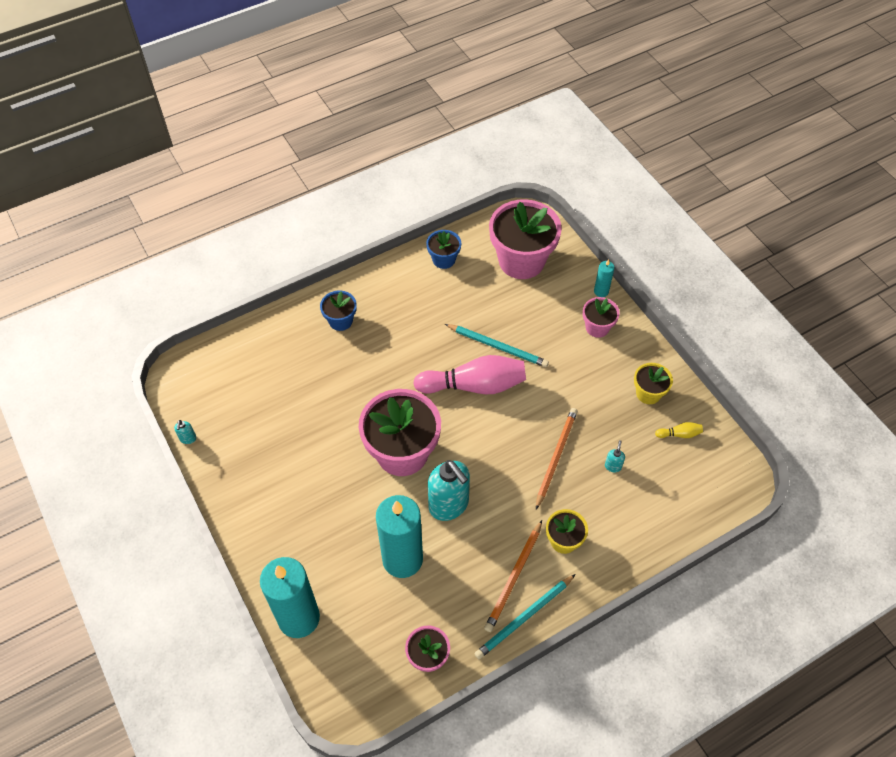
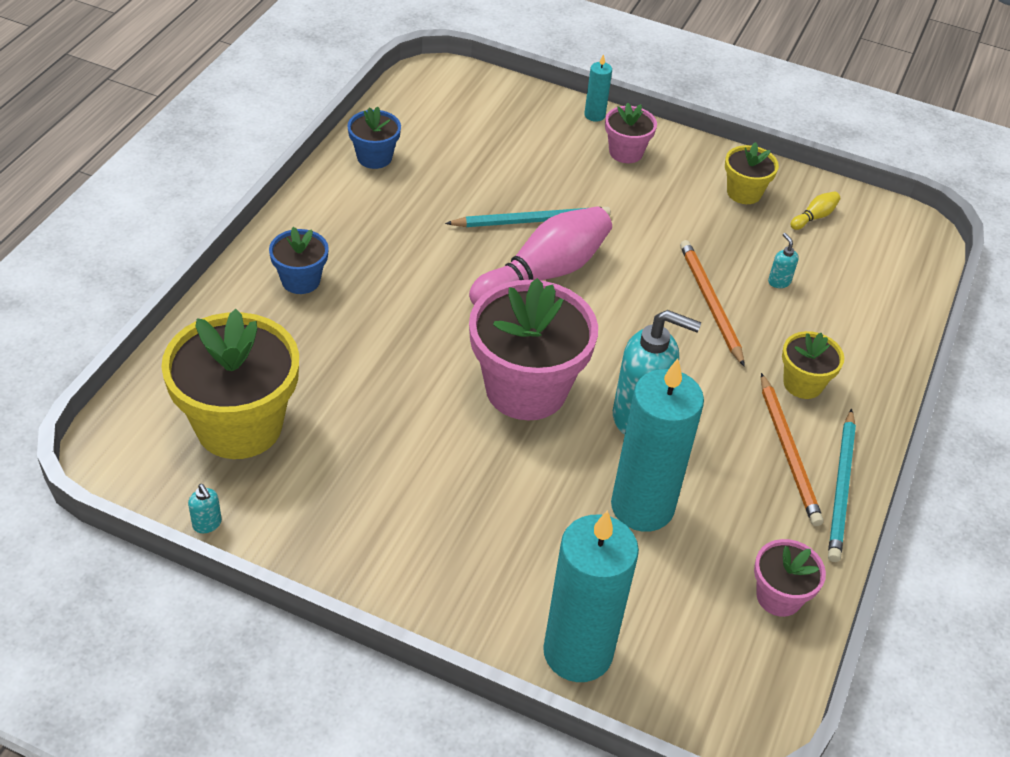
camera: 40 degrees left, 10 degrees down
pink flower pot [489,199,562,279] -> none
none -> yellow flower pot [161,309,299,459]

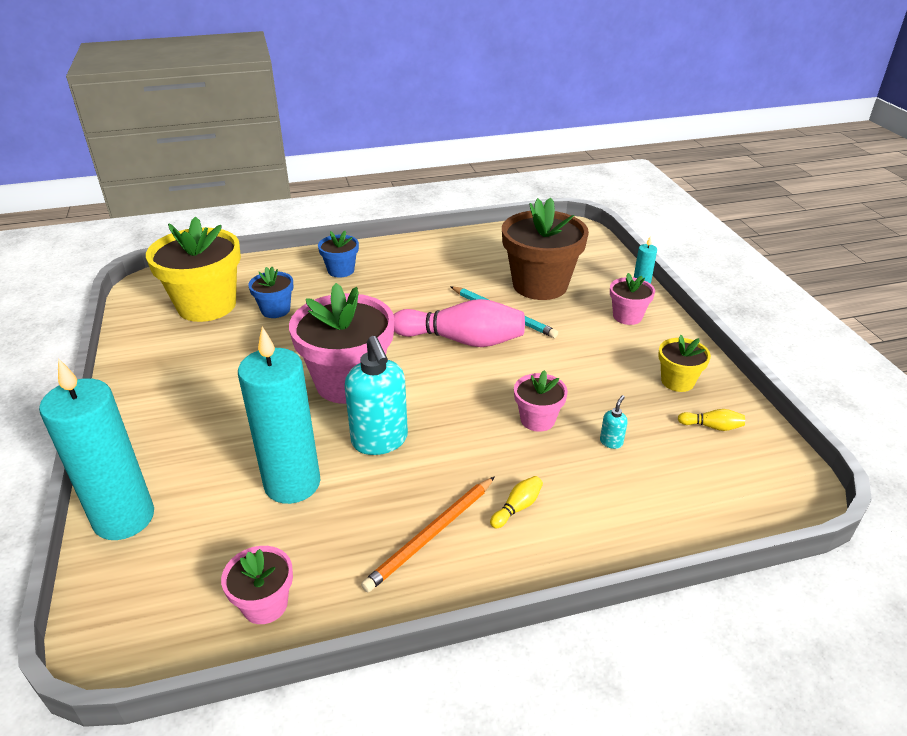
camera: 55 degrees right, 10 degrees down
turquoise soap dispenser [188,484,222,533] -> none
blue flower pot [347,107,401,169] -> blue flower pot moved to [248,267,294,318]
orange pencil [680,240,745,367] -> pink flower pot [514,370,568,432]
yellow flower pot [782,331,844,399] -> yellow bowling pin [490,476,543,529]
turquoise pencil [828,409,856,562] -> none
none -> brown flower pot [502,197,589,300]

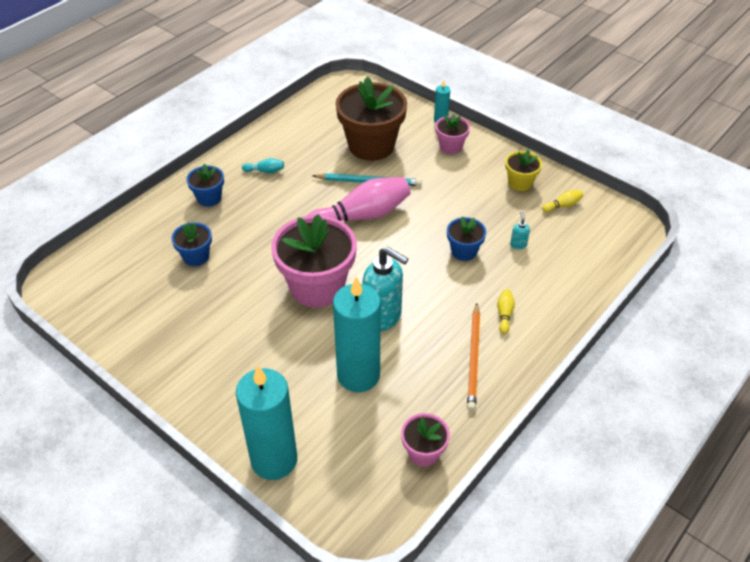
camera: 35 degrees left, 10 degrees up
yellow flower pot [146,216,241,322] -> none
pink flower pot [514,370,568,432] -> blue flower pot [447,216,486,261]
none -> turquoise bowling pin [242,158,284,173]

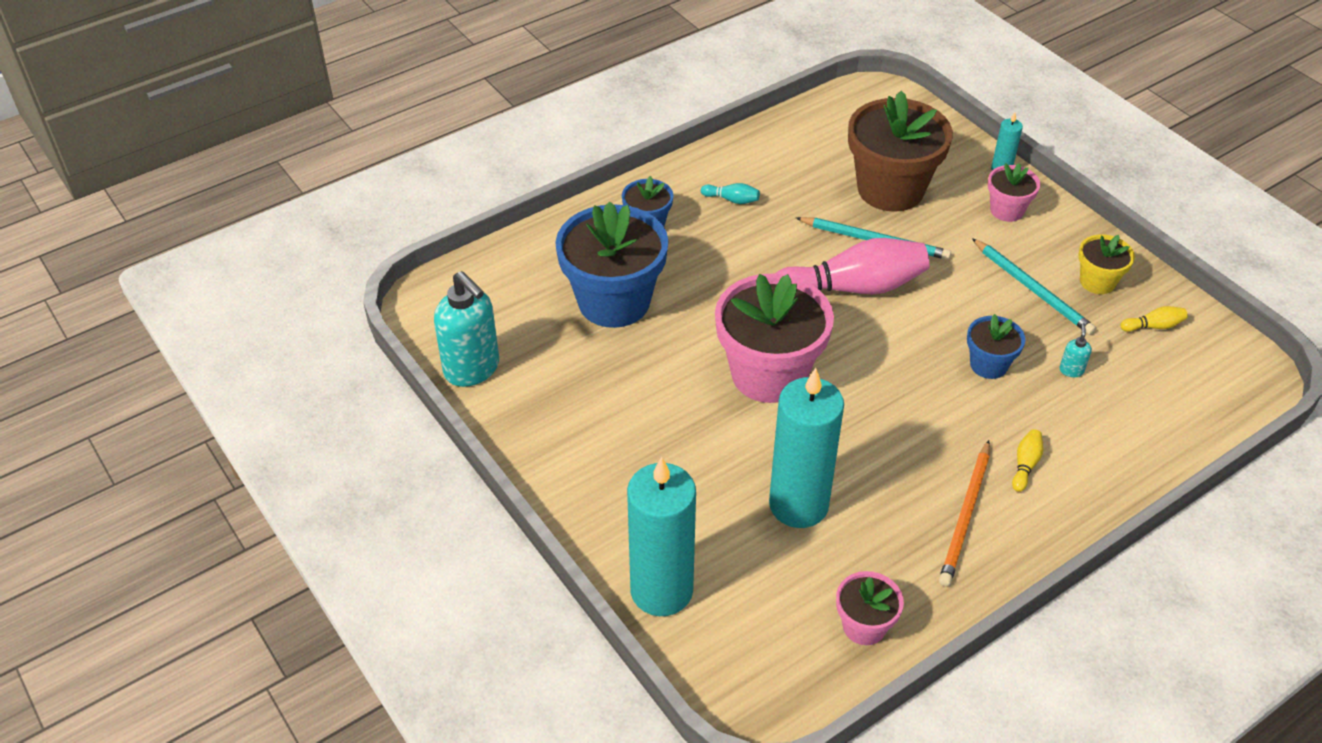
camera: 15 degrees right, 0 degrees up
blue flower pot [171,222,212,266] -> blue flower pot [555,201,668,328], size x2.01
turquoise soap dispenser [363,246,408,331] -> turquoise soap dispenser moved to [434,271,499,387]
none -> turquoise pencil [972,238,1096,335]

